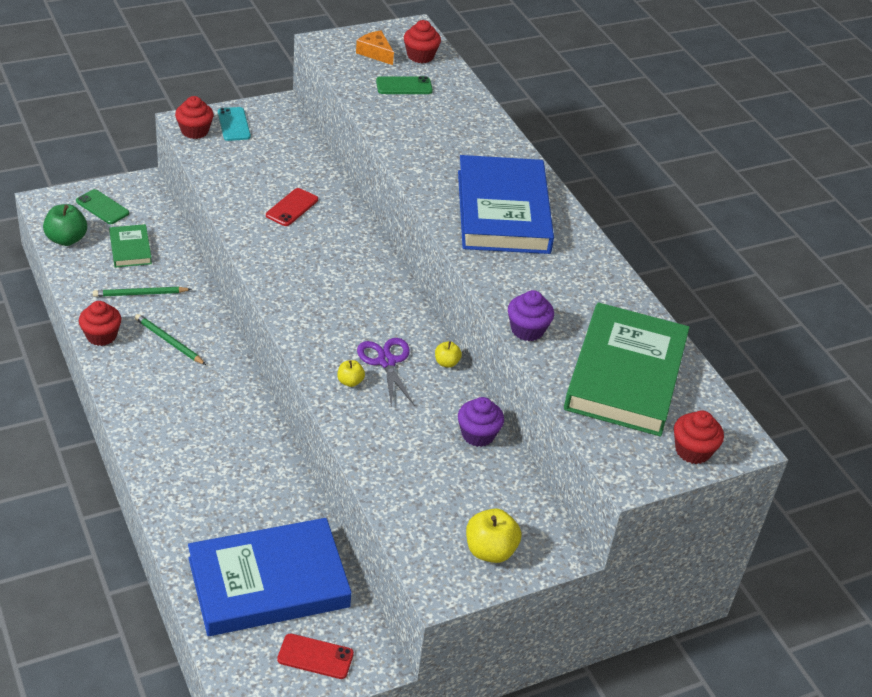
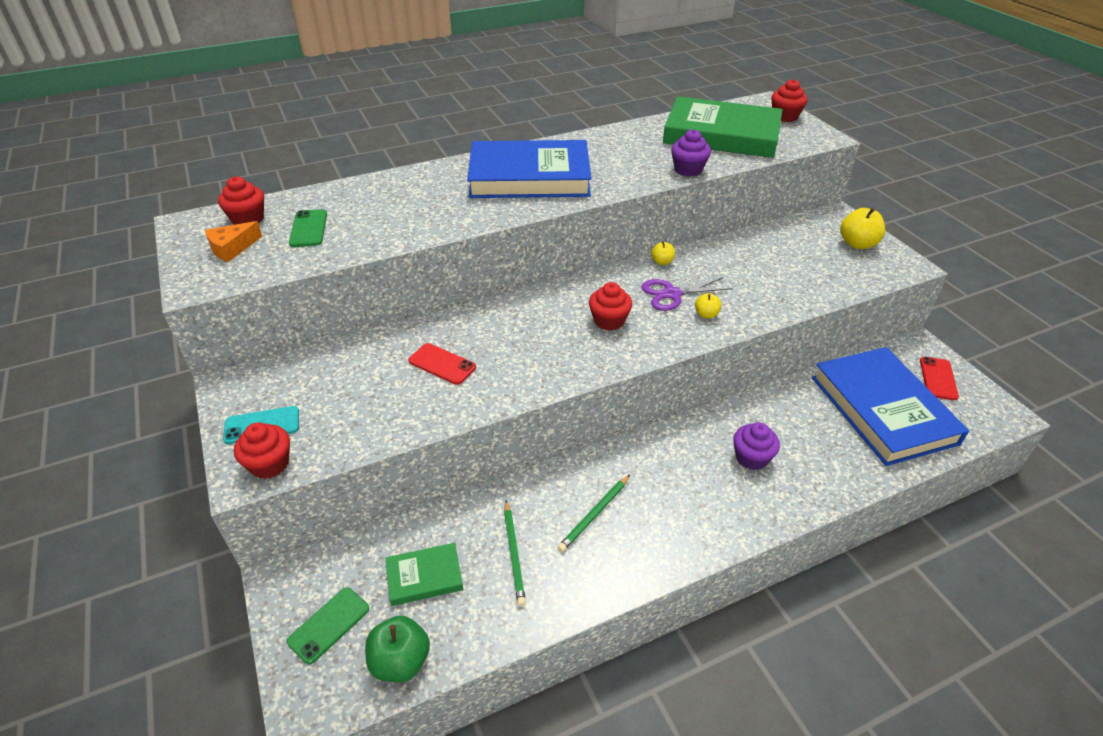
camera: 85 degrees left, 0 degrees up
red cupcake [79,301,121,346] -> red cupcake moved to [589,282,632,331]
purple cupcake [458,397,504,447] -> purple cupcake moved to [733,422,780,470]

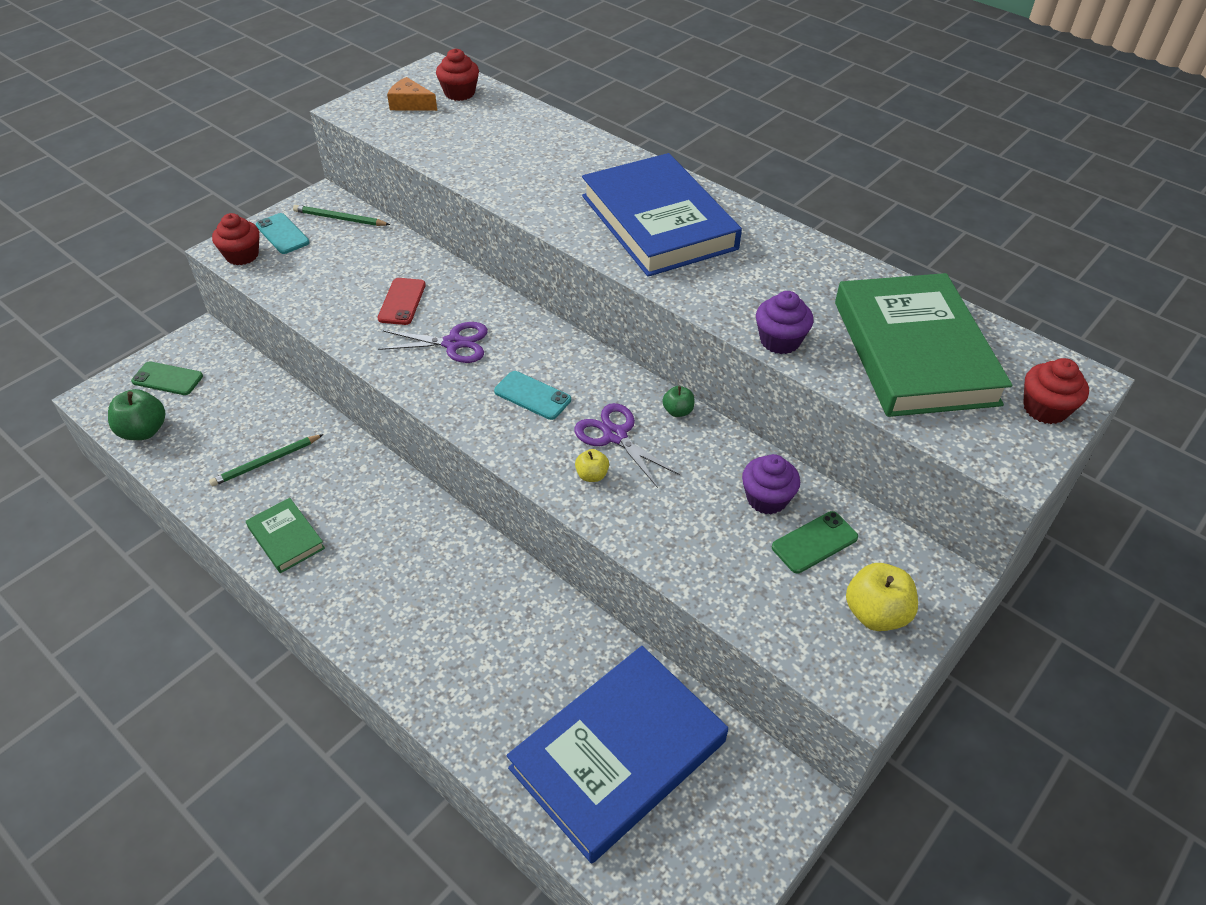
camera: 65 degrees right, 5 degrees up
green phone [289,209,327,247] -> green phone moved to [772,511,858,573]
green book [386,543,463,606] -> green book moved to [246,498,325,573]
green pencil [558,475,630,552] -> green pencil moved to [293,205,390,226]
red cupcake [589,282,632,331] -> turquoise phone [494,371,571,420]
yellow apple [651,241,675,265] -> green apple [662,386,694,417]
purple cupcake [733,422,780,470] -> purple cupcake moved to [742,454,800,514]
red phone [920,357,959,400] -> none
none -> purple scissors [378,322,488,363]

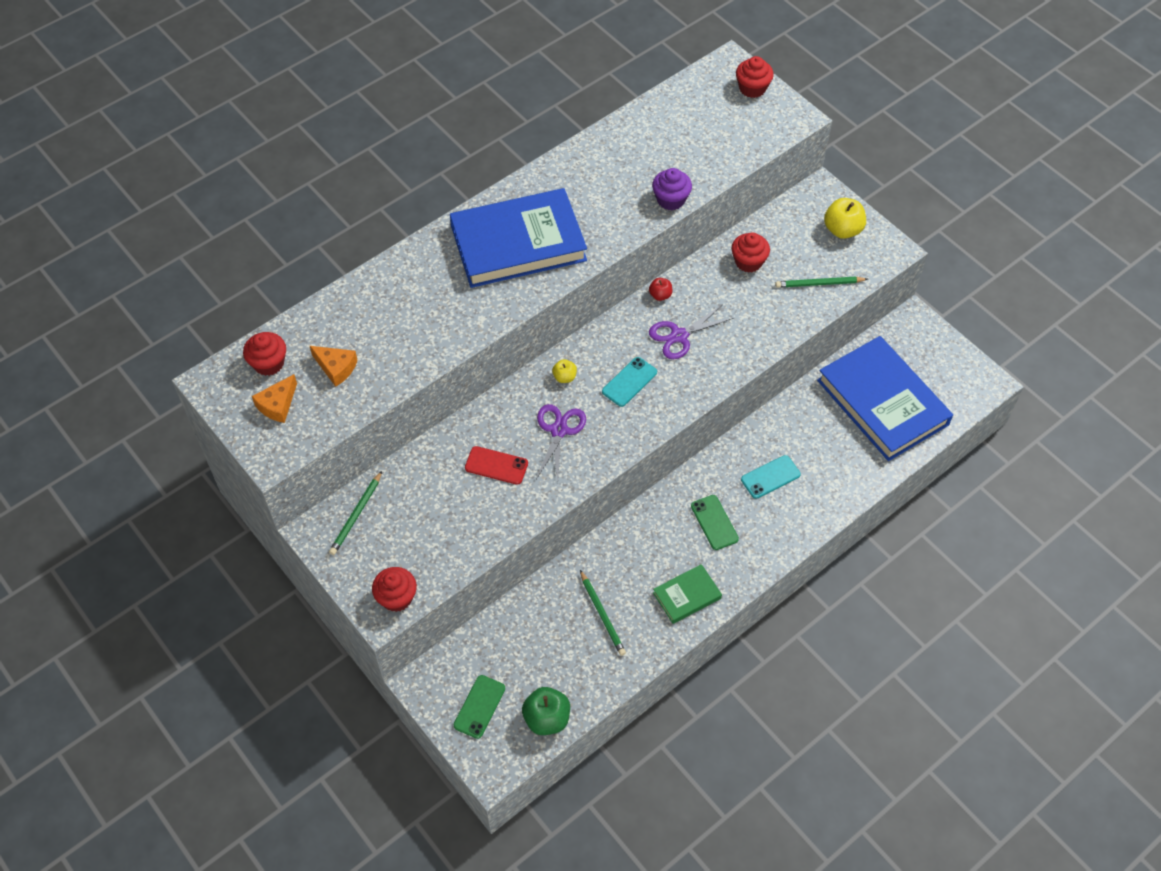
camera: 80 degrees left, 10 degrees up
turquoise phone [256,213,310,254] -> turquoise phone moved to [741,455,801,499]
yellow apple [575,449,609,482] -> yellow apple moved to [552,359,577,383]
green apple [662,386,694,417] -> red apple [649,278,672,301]
purple cupcake [742,454,800,514] -> red cupcake [731,232,770,273]
green phone [772,511,858,573] -> green phone moved to [691,495,739,550]
green book [835,273,1012,417] -> none
none -> orange cheese [310,346,358,387]
none -> green pencil [775,276,868,288]

